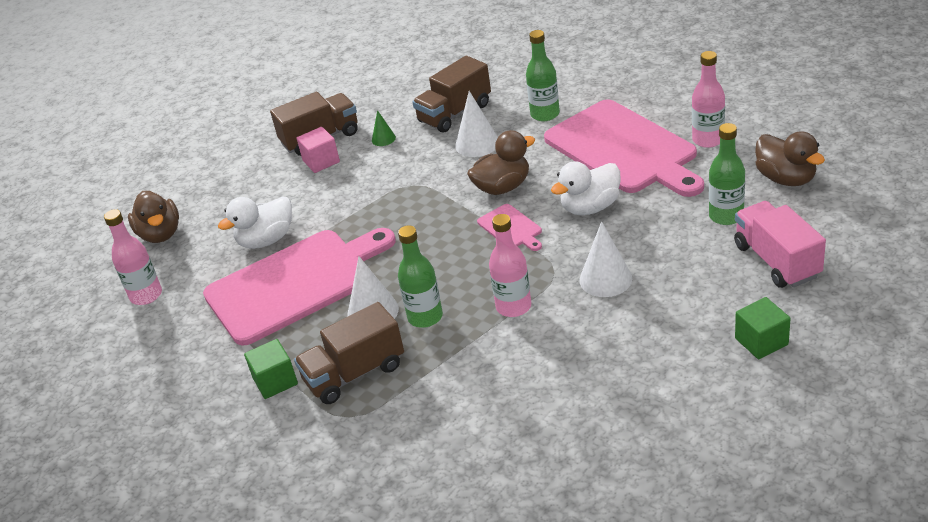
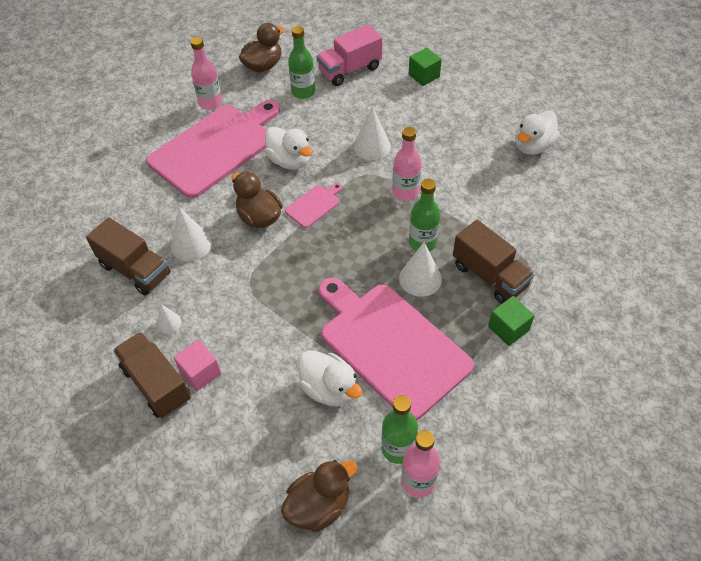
camera: 105 degrees left, 15 degrees up
green cone [372,110,396,146] -> white cone [156,304,181,334]
green bottle [526,30,560,121] -> green bottle moved to [382,395,418,464]
none -> white duck [515,111,560,155]

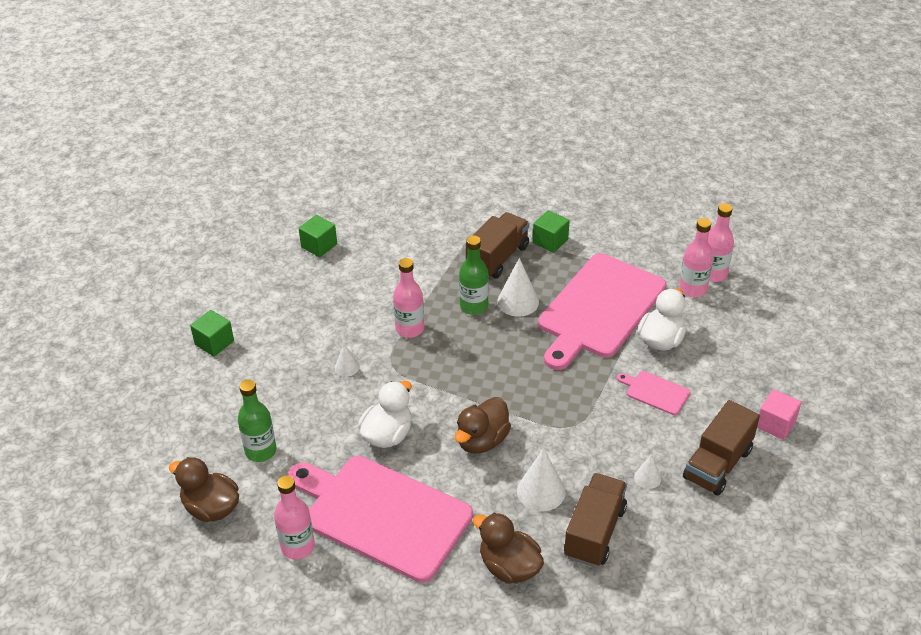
camera: 105 degrees left, 10 degrees down
pink cube [174,340,221,391] -> pink cube moved to [757,389,801,440]
brown duck [281,460,358,532] -> brown duck moved to [473,513,544,584]
pink cutting board [285,183,342,228] -> pink cutting board moved to [617,371,690,415]
pink truck [316,24,383,86] -> none
white cone [354,106,391,160] -> white cone [335,344,359,377], size x0.56
green bottle [382,395,418,464] -> pink bottle [679,218,713,297]
white duck [515,111,560,155] -> green cube [298,215,337,257]

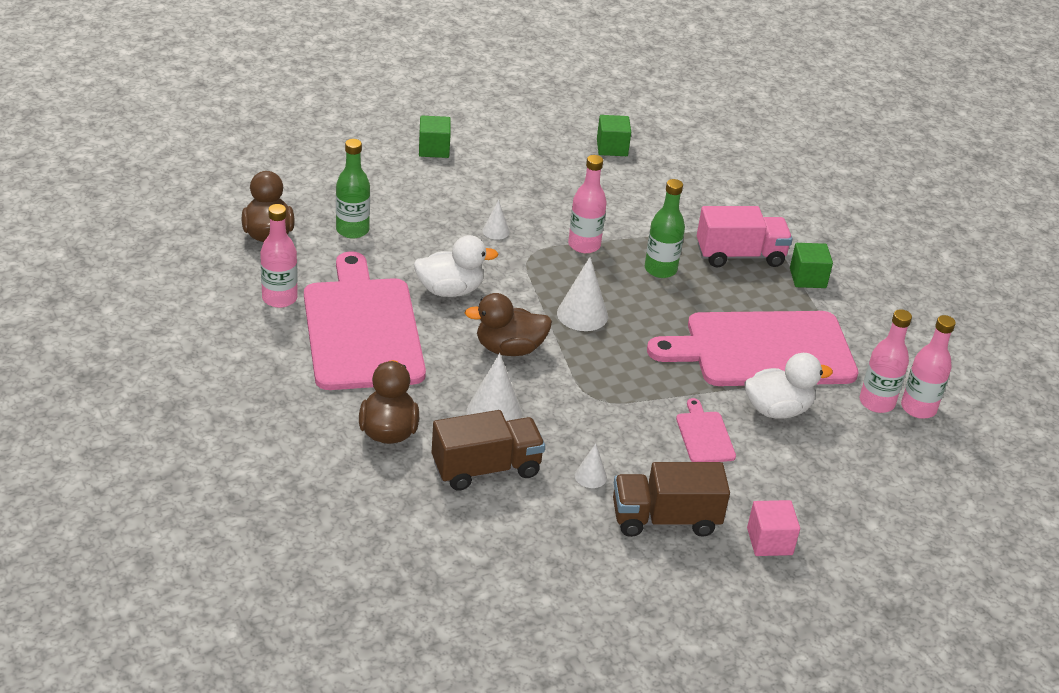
camera: 45 degrees right, 5 degrees down
brown truck [466,212,529,279] -> pink truck [697,206,792,267]
white cone [497,258,539,317] -> white cone moved to [557,257,608,331]

